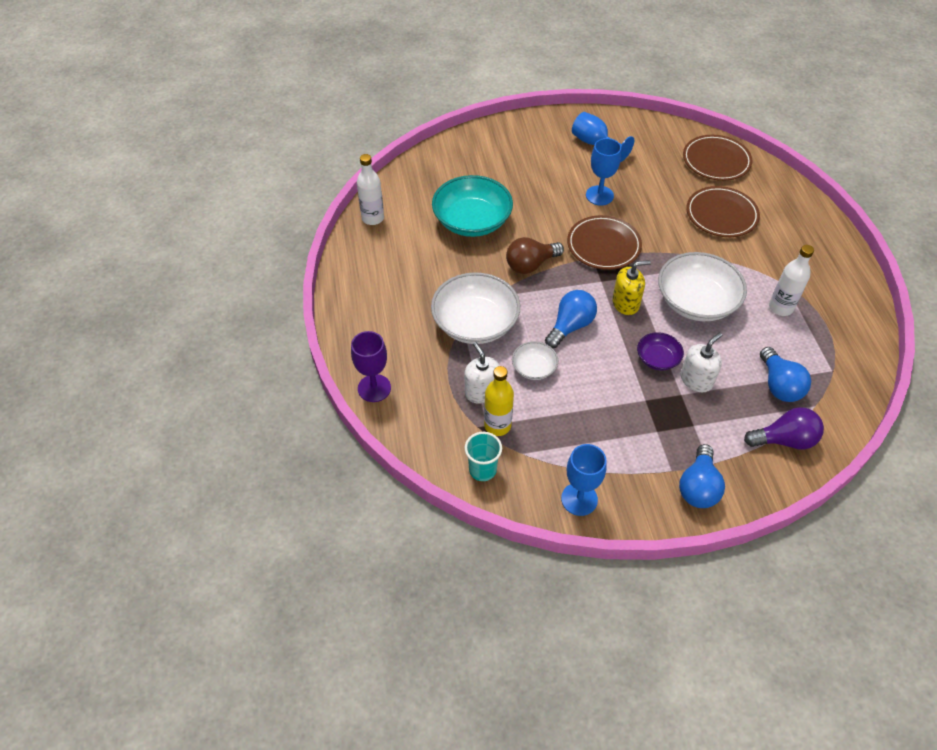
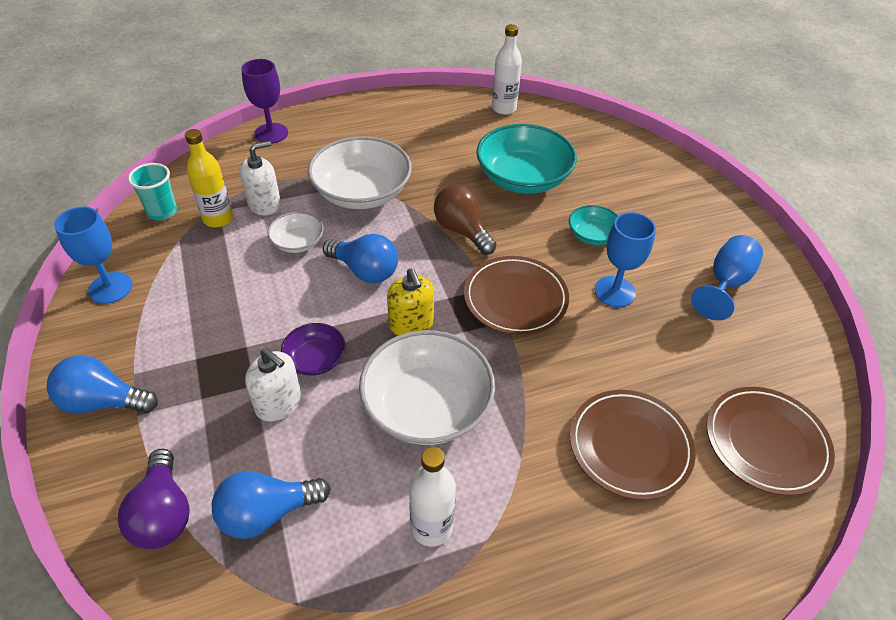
camera: 80 degrees right, 5 degrees down
none -> turquoise bowl [569,205,618,245]

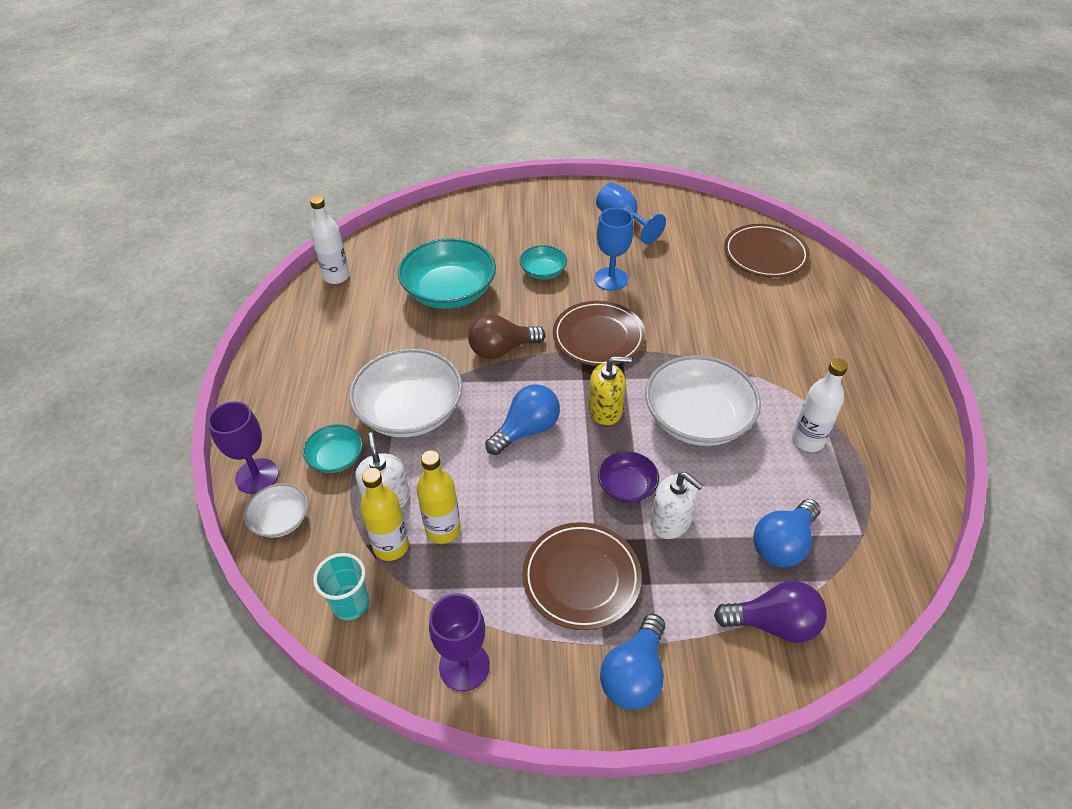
camera: 70 degrees left, 0 degrees up
blue goblet [54,207,133,304] -> purple goblet [429,593,490,691]
blue light bulb [212,471,331,539] -> blue light bulb turned 45 degrees clockwise [753,499,821,568]
white soap dispenser [245,348,301,422] -> white soap dispenser turned 75 degrees clockwise [650,472,703,539]
white bowl [268,212,324,253] -> white bowl moved to [244,483,308,538]
brown plate [570,390,695,500] -> brown plate moved to [522,522,642,630]
none -> turquoise bowl [303,424,363,473]
none -> yellow bottle [416,450,461,544]

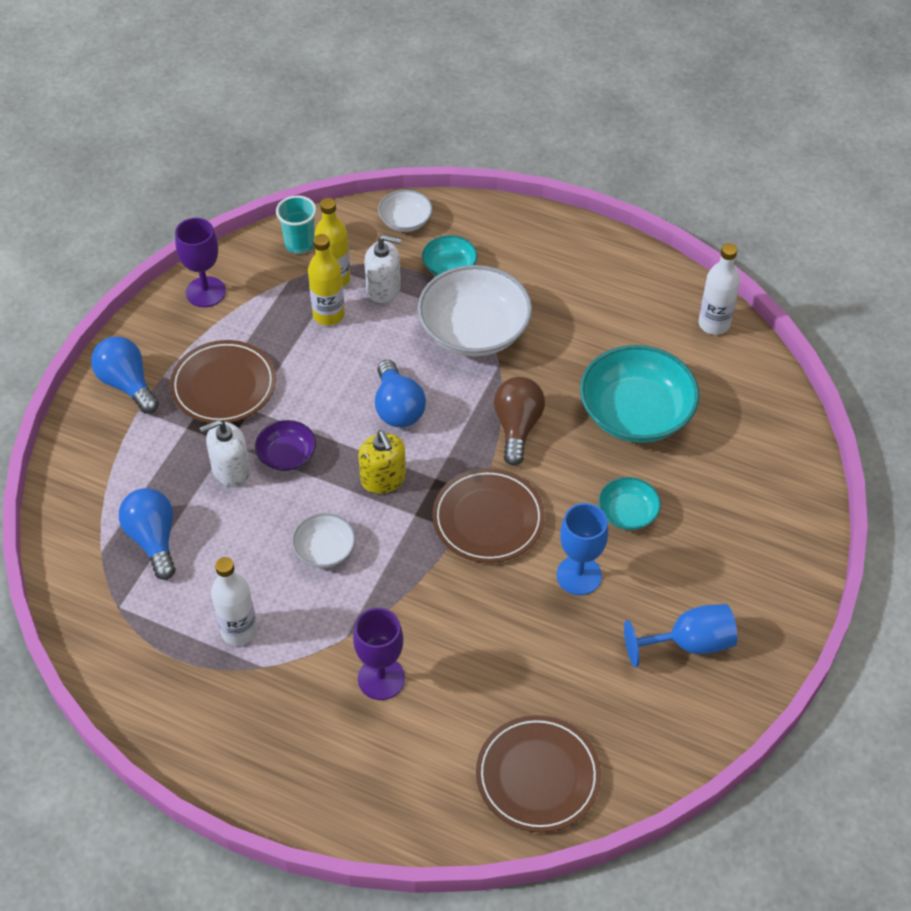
camera: 115 degrees right, 5 degrees up
purple goblet [208,401,279,494] -> purple goblet moved to [353,608,405,700]
yellow soap dispenser [588,356,632,425] -> yellow soap dispenser turned 45 degrees counterclockwise [358,430,406,494]
white bowl [645,355,761,446] -> white bowl [292,513,355,568], size x0.51
purple light bulb [714,581,827,643] -> none

